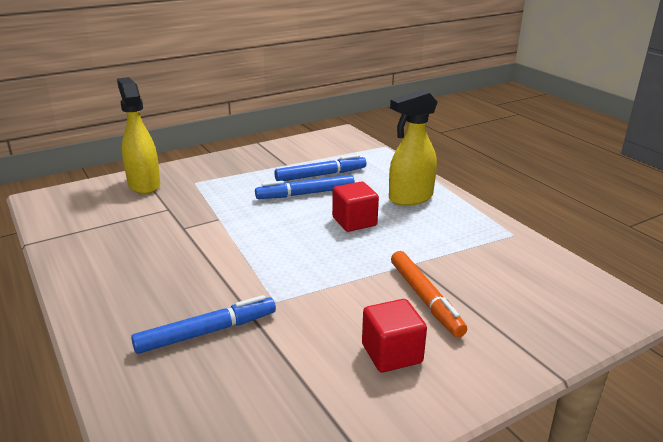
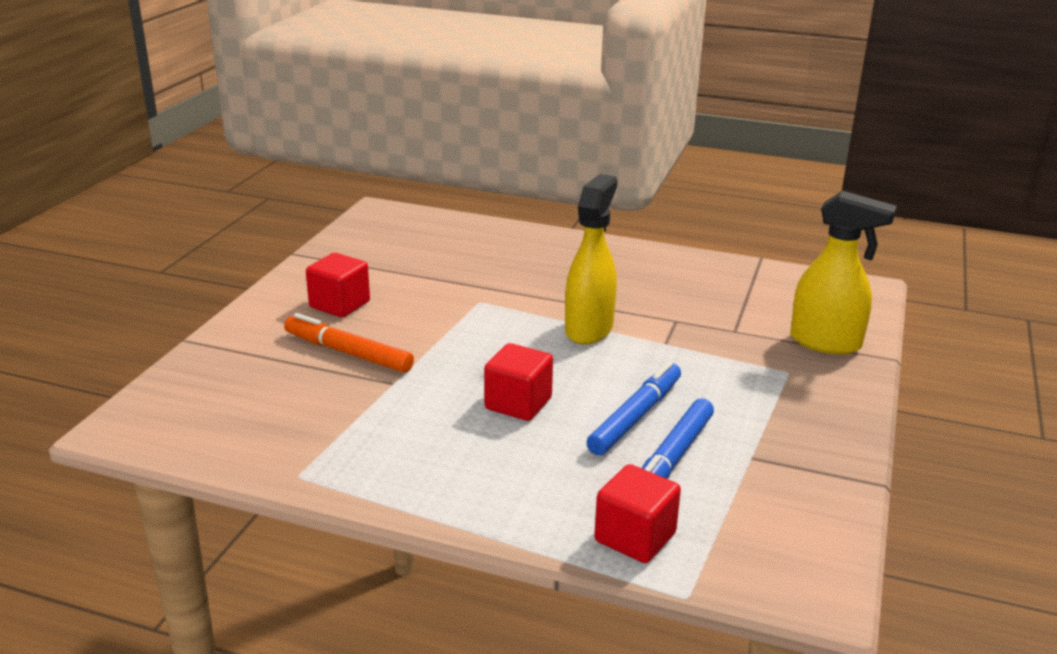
camera: 140 degrees right, 0 degrees up
blue marker [131,295,276,354] -> none
yellow spray bottle [389,90,438,206] -> yellow spray bottle moved to [565,174,617,345]
none -> red cube [594,464,681,563]

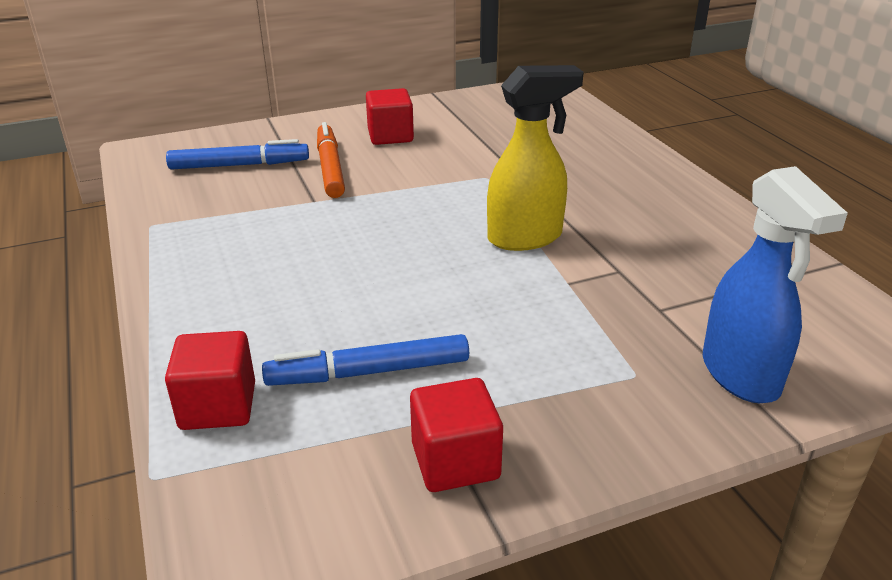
camera: 50 degrees right, 5 degrees up
red cube [484,343,553,421] -> red cube moved to [410,378,503,492]
blue marker [586,362,681,455] -> blue marker moved to [166,139,309,170]
yellow spray bottle [790,191,897,354] -> blue spray bottle [703,166,848,403]

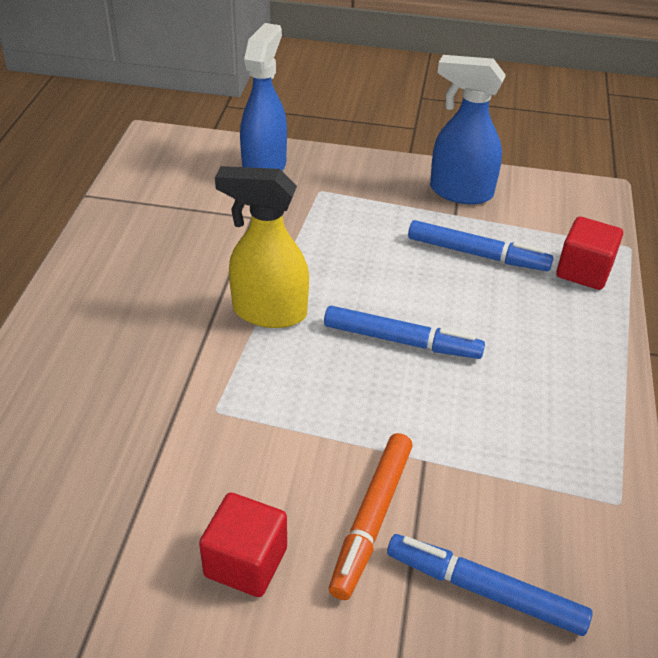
camera: 150 degrees left, 10 degrees up
red cube [410,378,503,492] -> blue spray bottle [430,55,506,204]
none -> blue marker [324,306,485,359]

